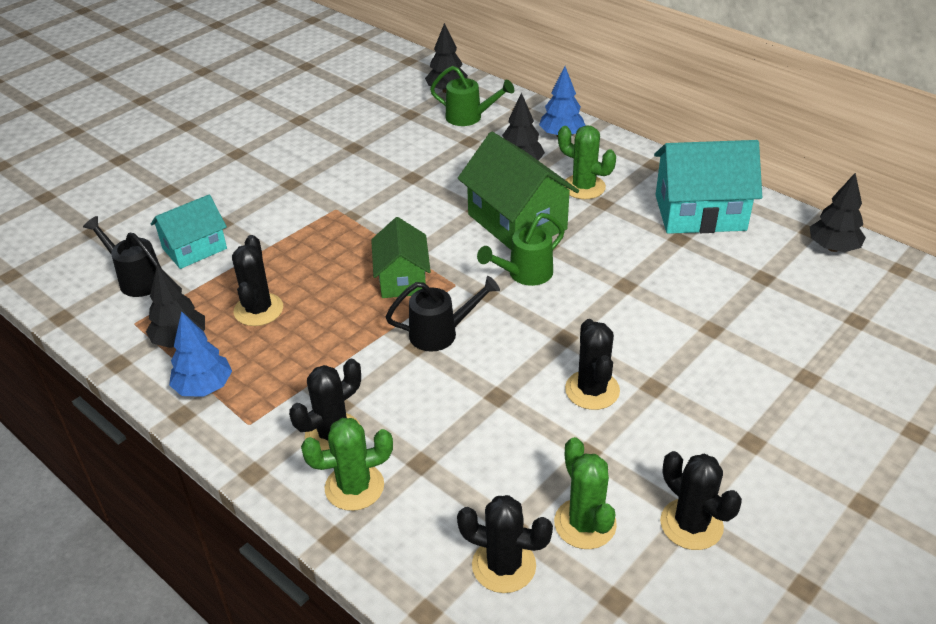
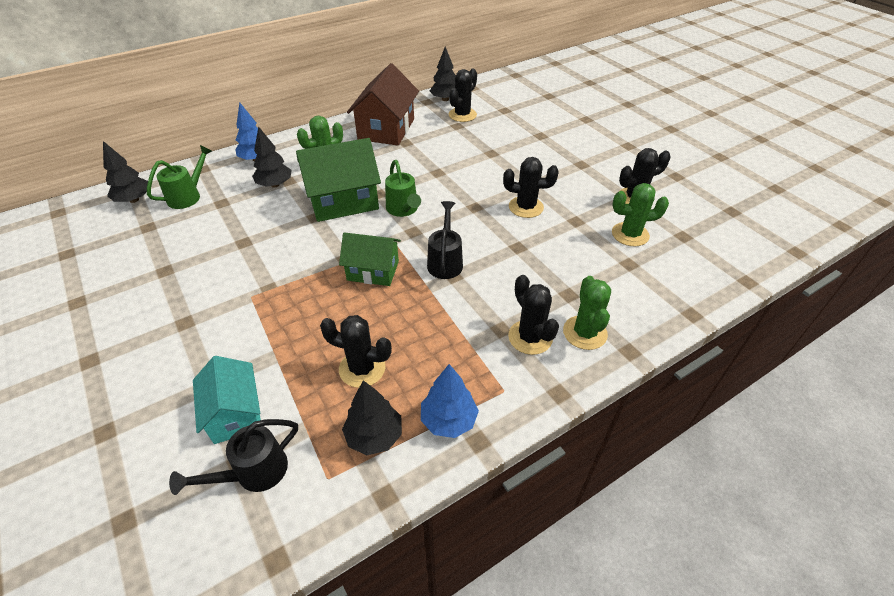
camera: 75 degrees left, 5 degrees up
black cactus [457,495,553,593] -> black cactus moved to [449,69,477,122]
turquoise house [654,140,762,234] -> brown house [347,63,419,146]

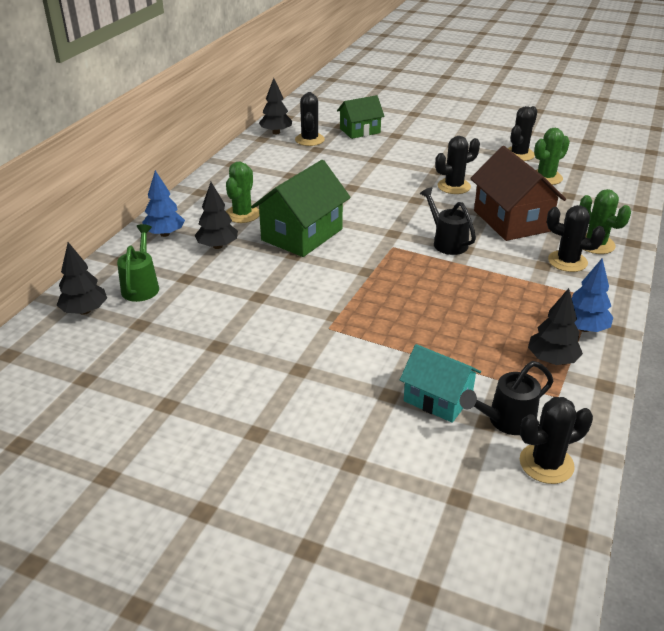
camera: 35 degrees left, 10 degrees down
black watering can [169,419,298,495] -> black watering can turned 45 degrees clockwise [459,361,553,435]
black cactus [320,315,392,388] -> black cactus moved to [520,397,593,484]
green house [339,232,401,286] -> green house moved to [337,95,385,139]
brown house [347,63,419,146] -> brown house moved to [470,146,566,241]
green watering can [385,160,421,217] -> none

